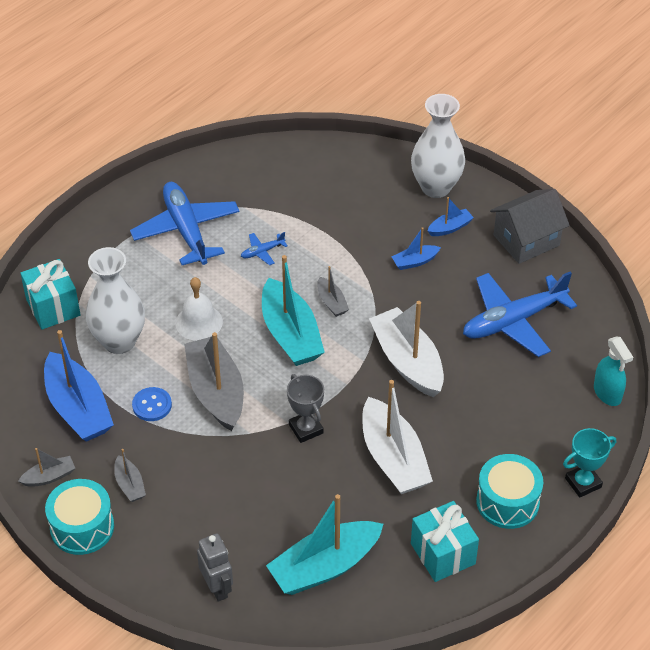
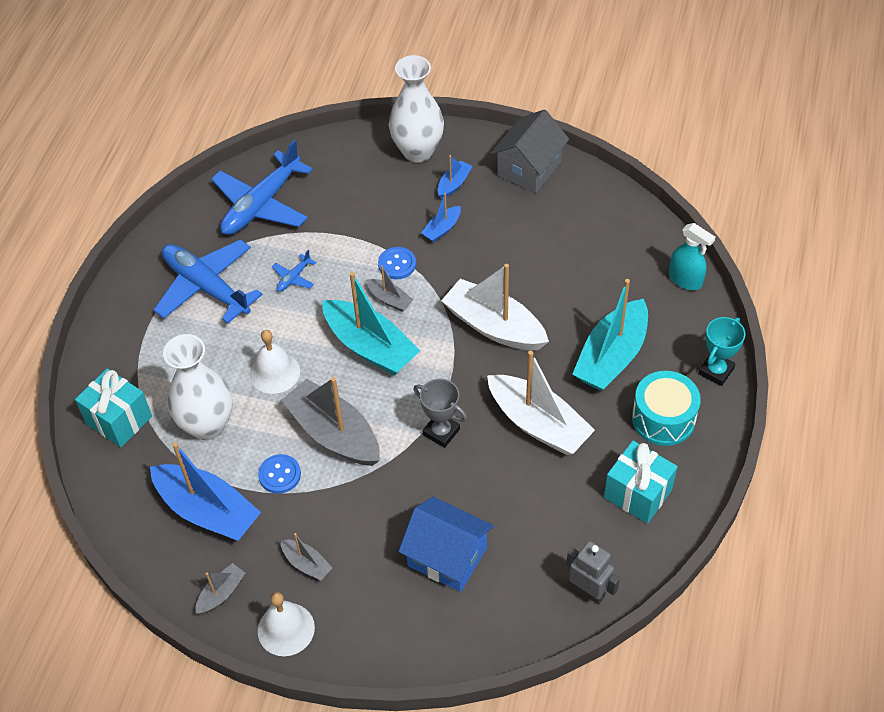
camera: 25 degrees left, 5 degrees up
turquoise drum [45,479,114,555] -> white bell [258,592,315,656]
grey robot [197,533,233,602] -> grey robot moved to [566,541,620,605]
turquoise boat [266,494,383,595] -> turquoise boat moved to [572,279,648,391]
blue plane [463,272,577,357] -> blue plane moved to [211,140,313,235]
none -> blue button [378,247,416,279]
none -> blue house [398,497,494,592]

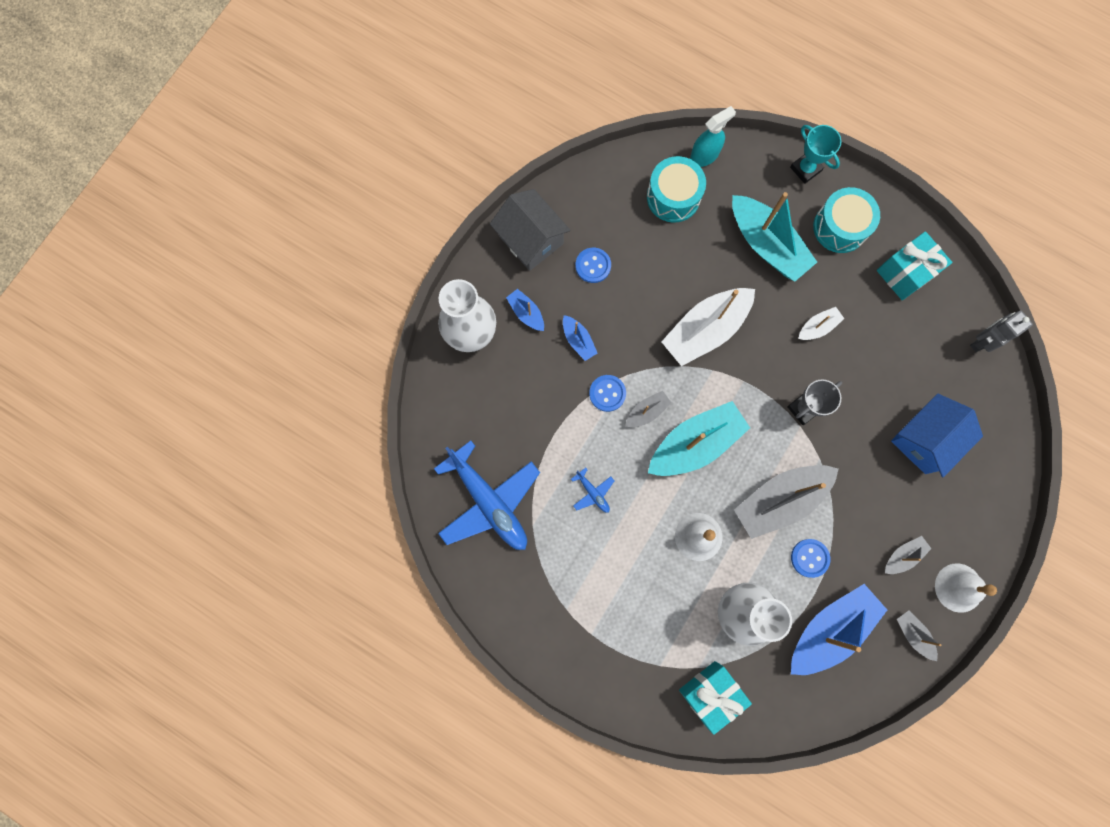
camera: 75 degrees left, 25 degrees up
blue plane [154,239,263,324] -> none
white boat [487,351,595,455] -> white boat [798,307,844,340], size x0.47
none -> blue button [575,248,611,283]
none -> turquoise drum [647,156,706,222]

